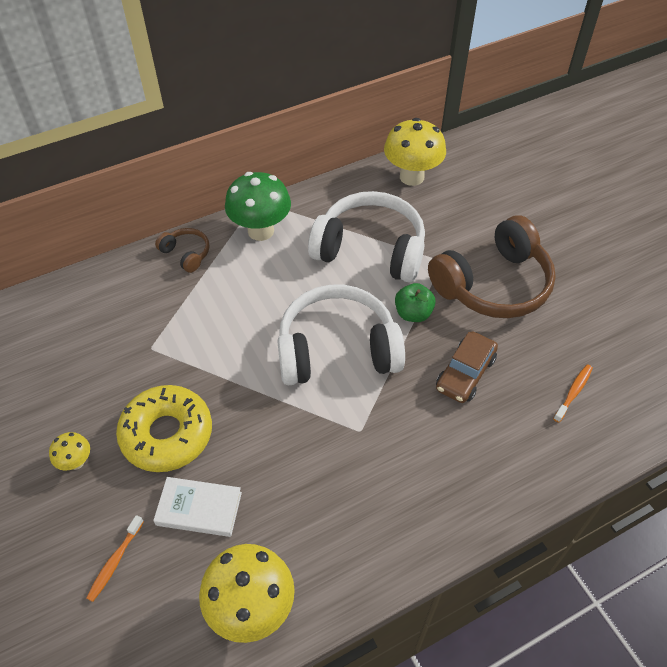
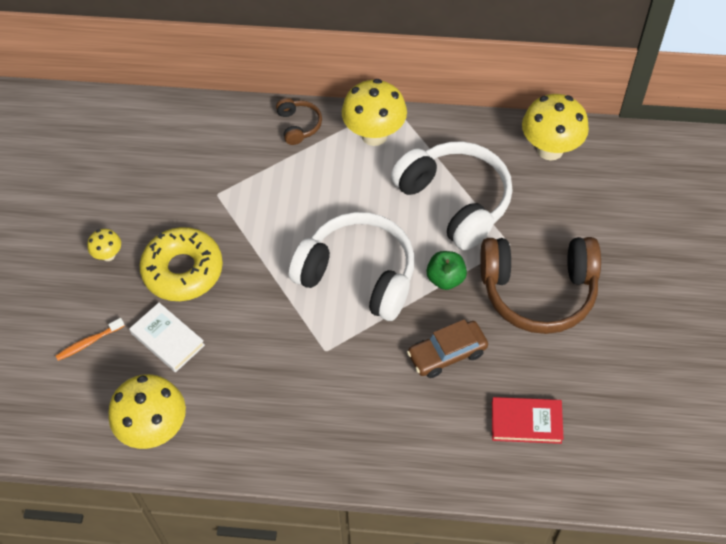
camera: 35 degrees right, 5 degrees up
green mushroom [225,172,291,241] -> yellow mushroom [342,79,407,146]
orange toothbrush [553,364,593,423] -> red book [492,397,563,444]

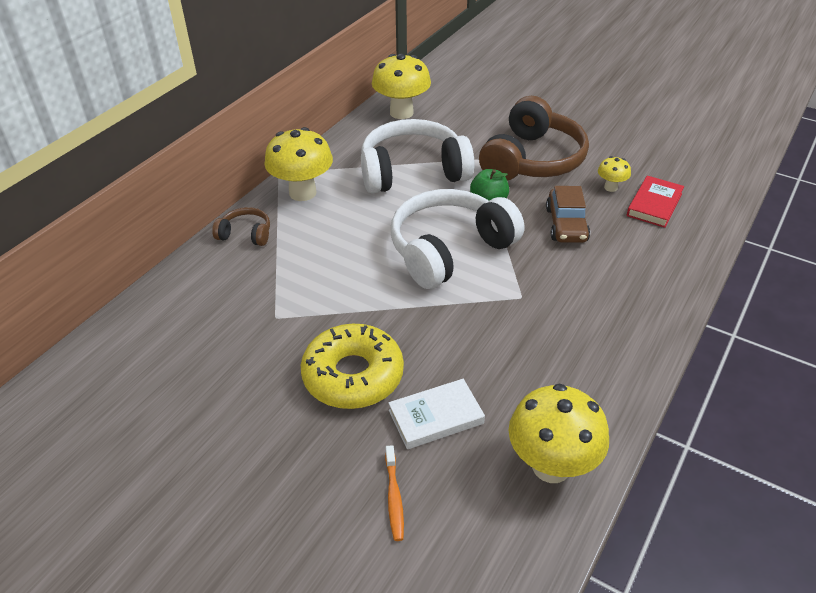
camera: 65 degrees left, 15 degrees down
yellow mushroom [87,229,121,261] -> yellow mushroom moved to [598,156,631,192]

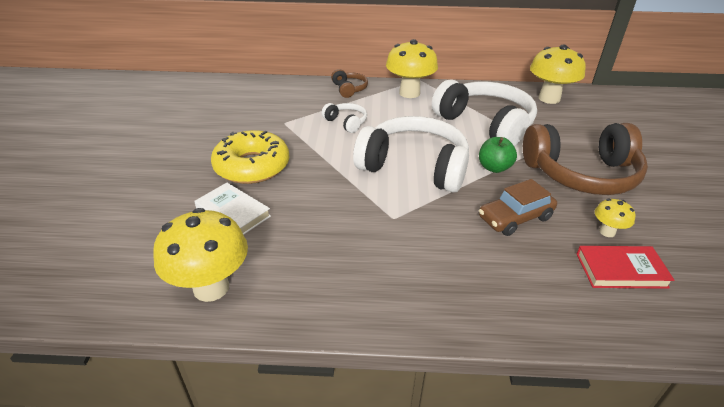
camera: 60 degrees right, 5 degrees down
orange toothbrush [385,445,404,541] -> none
none -> white headphones [322,103,367,133]

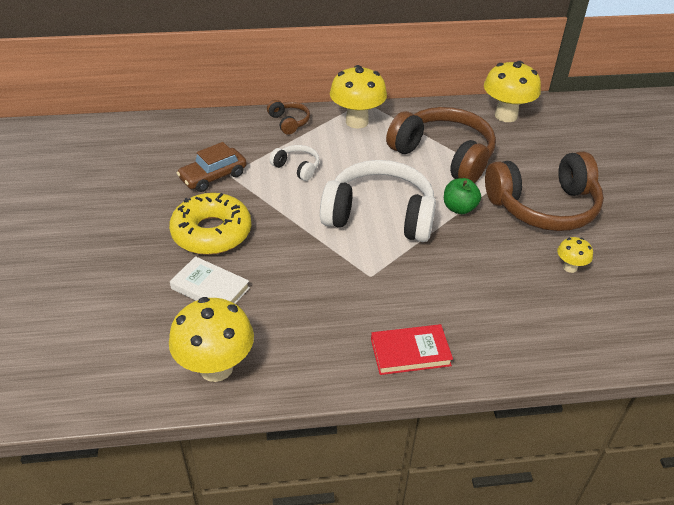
camera: 10 degrees left, 5 degrees up
white headphones [432,79,537,147] -> brown headphones [386,107,496,183]
brown car [479,179,557,236] -> brown car moved to [177,142,247,192]
red book [577,246,675,289] -> red book moved to [371,324,453,375]

